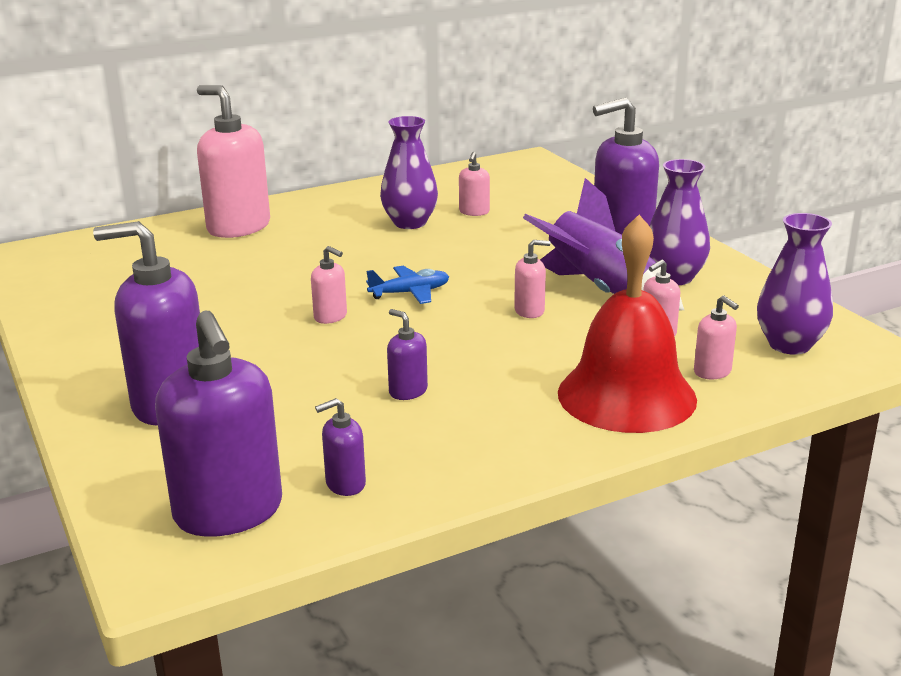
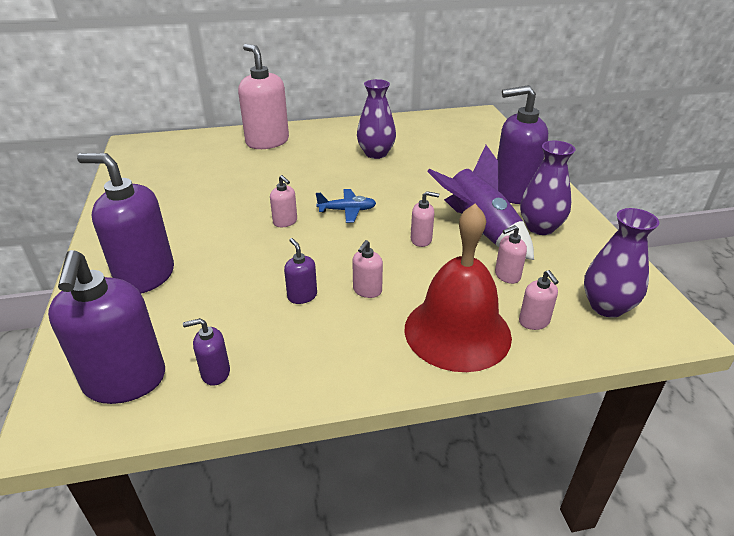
camera: 15 degrees right, 10 degrees up
pink soap dispenser [459,152,490,216] -> pink soap dispenser moved to [352,240,383,298]

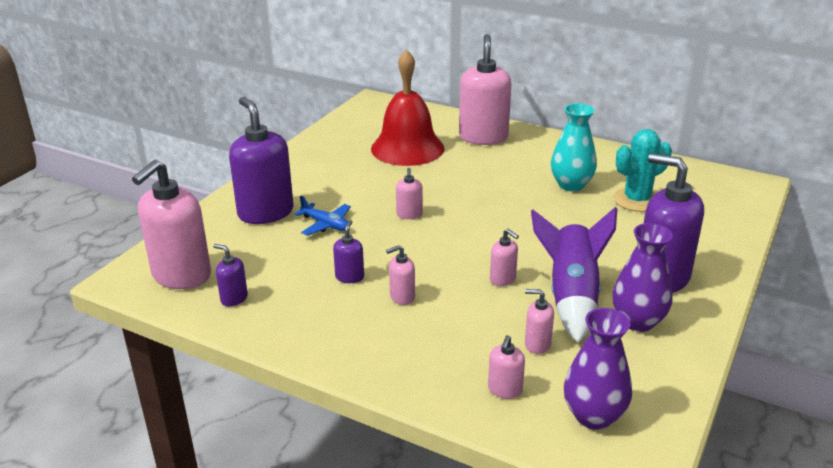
camera: 40 degrees right, 5 degrees down
purple soap dispenser [48,250,165,404] -> pink soap dispenser [132,160,211,289]
blue plane [316,189,376,223] -> blue plane moved to [294,195,351,236]
purple vase [357,79,396,159] -> turquoise vase [551,103,597,192]
red bell [405,204,512,372] -> red bell moved to [371,49,444,166]
none -> turquoise cactus [614,129,672,212]

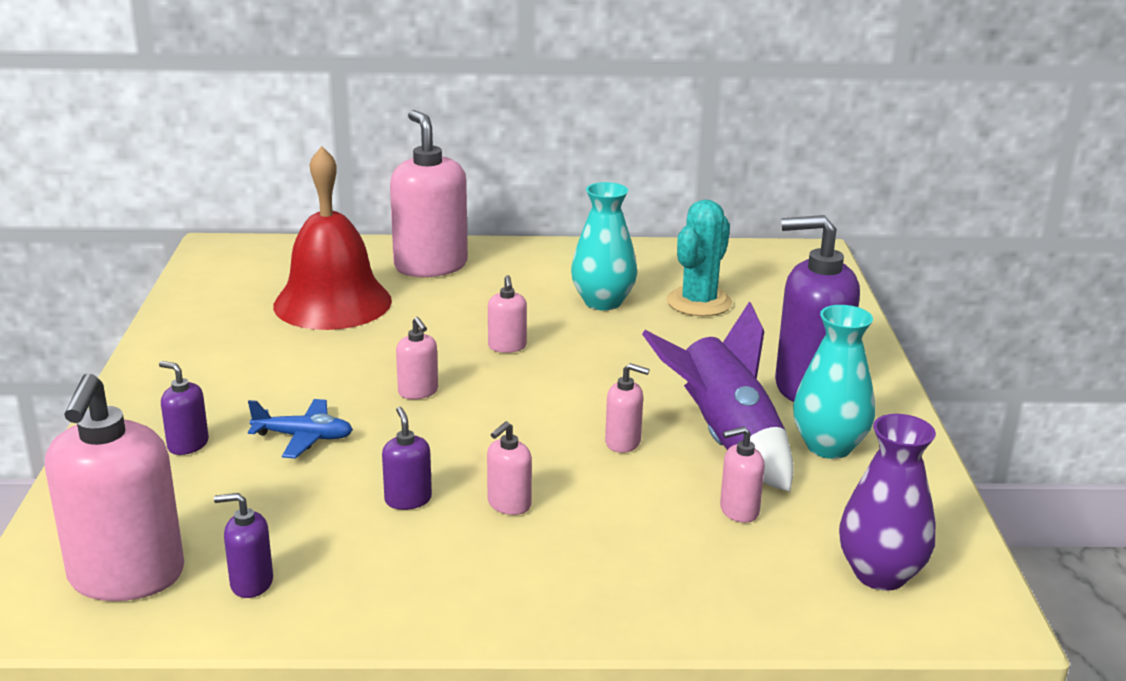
camera: 30 degrees left, 5 degrees down
purple soap dispenser [229,97,293,224] -> purple soap dispenser [159,361,209,455], size x0.46
pink soap dispenser [488,335,525,399] -> pink soap dispenser moved to [488,275,527,353]
purple vase [612,223,673,332] -> turquoise vase [793,305,875,459]

